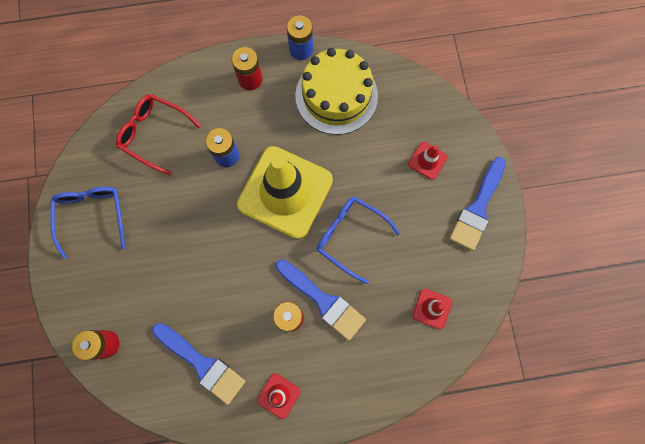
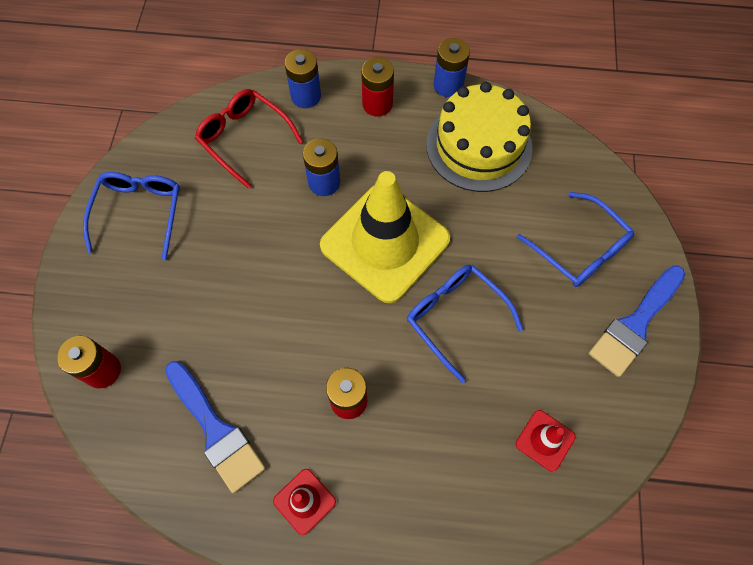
camera: 15 degrees right, 10 degrees down
blue brush [276,259,366,341] -> none
red traffic cone [408,142,448,180] -> blue glasses [517,192,634,287]
none -> blue battery [284,49,321,108]

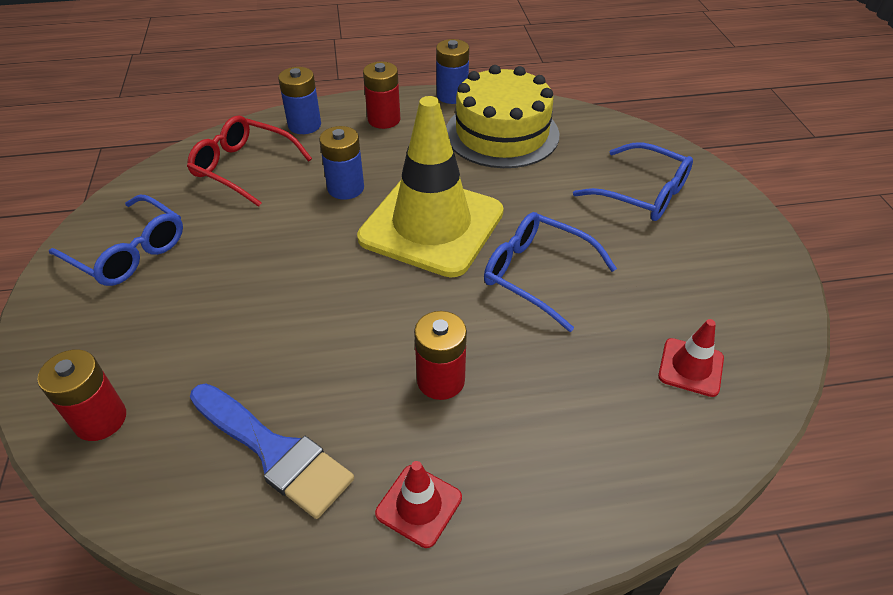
camera: 15 degrees left, 20 degrees down
blue glasses [83,172,180,260] -> blue glasses turned 135 degrees clockwise [49,195,183,286]
blue brush [589,265,685,377] -> none

